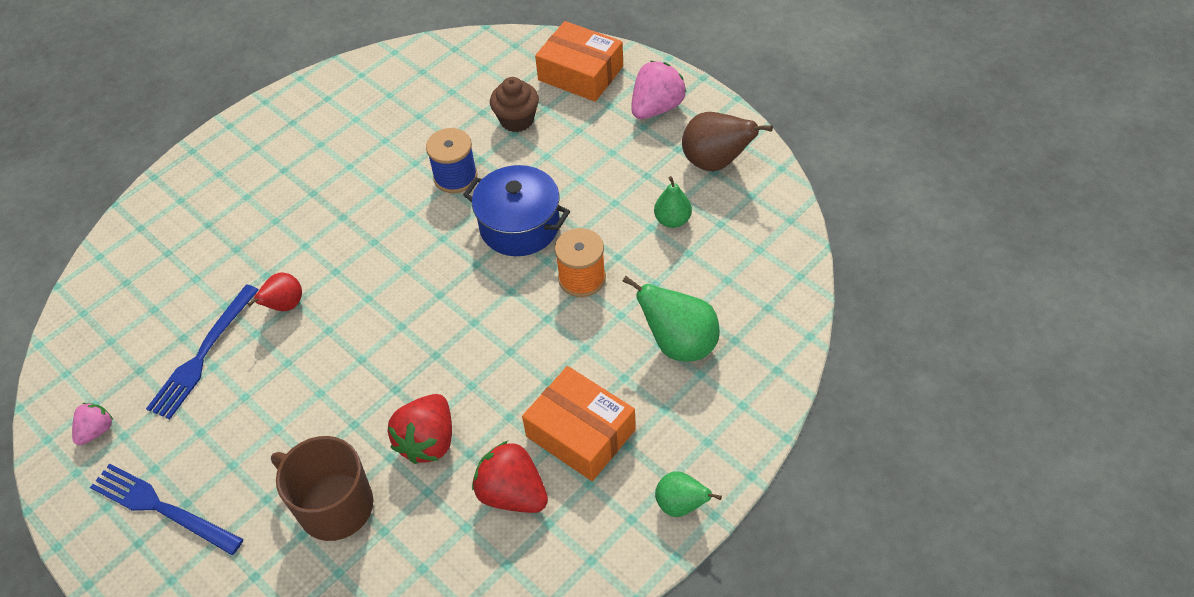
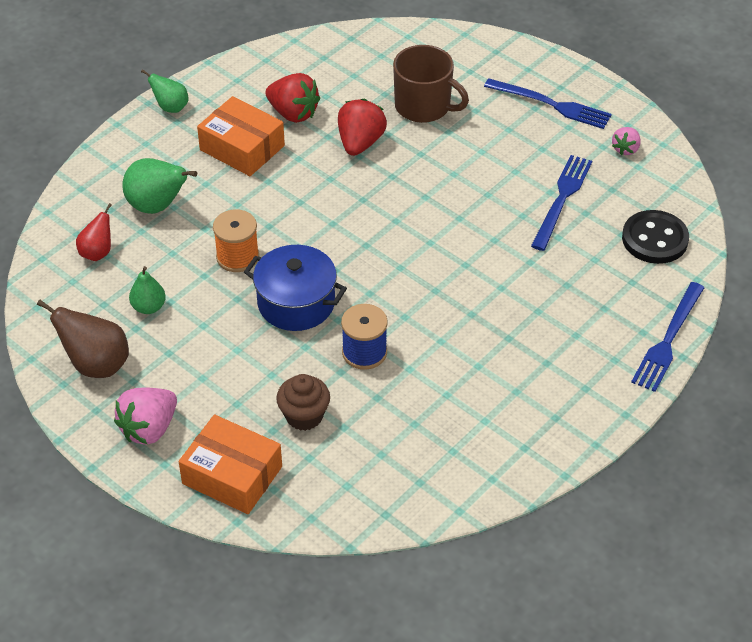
camera: 175 degrees right, 5 degrees down
red pear [247,272,302,311] -> red pear moved to [76,203,112,261]
none -> black button [622,210,689,264]
none -> blue fork [631,282,705,392]

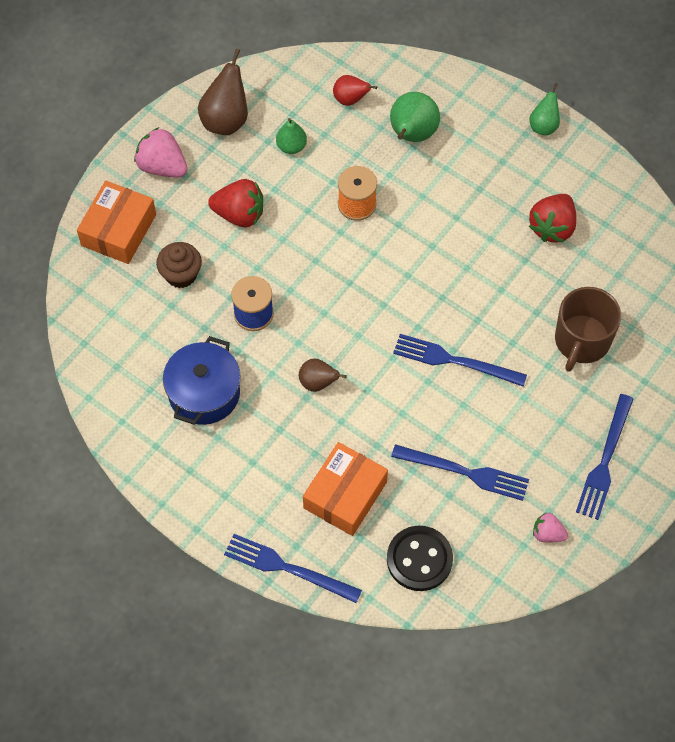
camera: 85 degrees right, 15 degrees up
orange box [197,96,285,176] -> orange box moved to [303,442,388,536]
blue pot [244,245,347,331] -> blue pot moved to [163,336,241,425]
red strawberry [338,99,387,156] -> red strawberry moved to [208,179,263,227]
none -> brown pear [299,359,347,392]
none -> blue fork [393,334,527,387]

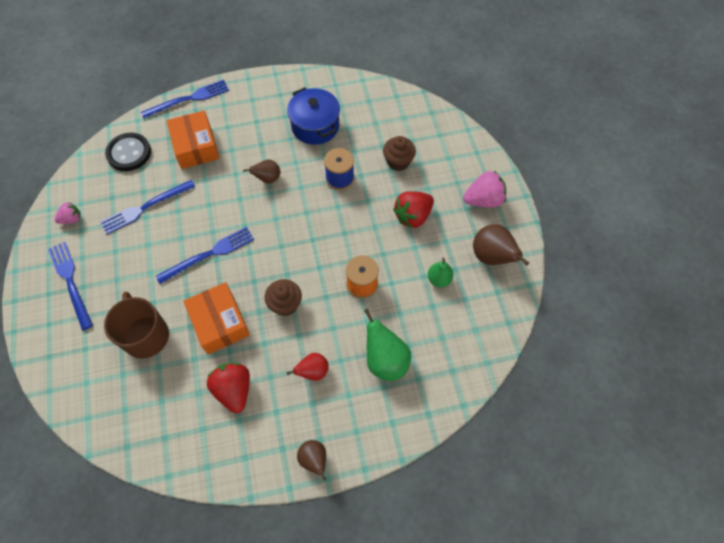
camera: 130 degrees right, 0 degrees up
orange box [77,181,156,264] -> orange box moved to [183,282,250,354]
red pear [333,75,377,106] -> red pear moved to [287,353,329,381]
green pear [529,83,560,136] -> brown pear [297,440,326,481]
none -> brown cupcake [265,279,302,316]

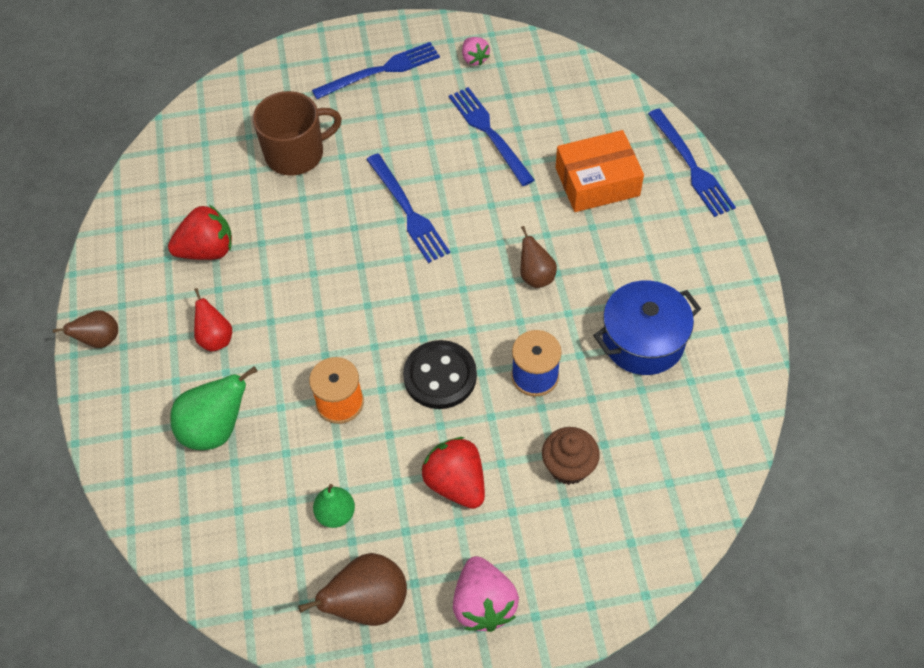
camera: 95 degrees right, 5 degrees down
black button [105,133,151,171] -> black button moved to [403,340,477,409]
orange box [183,282,250,354] -> none
brown cupcake [265,279,302,316] -> none

